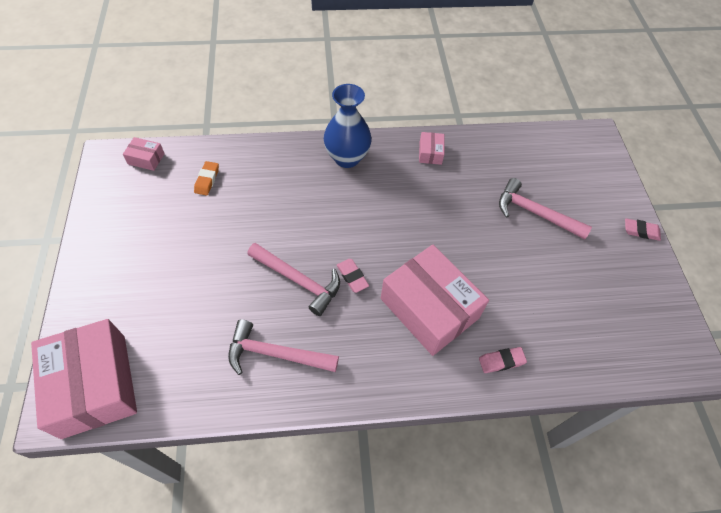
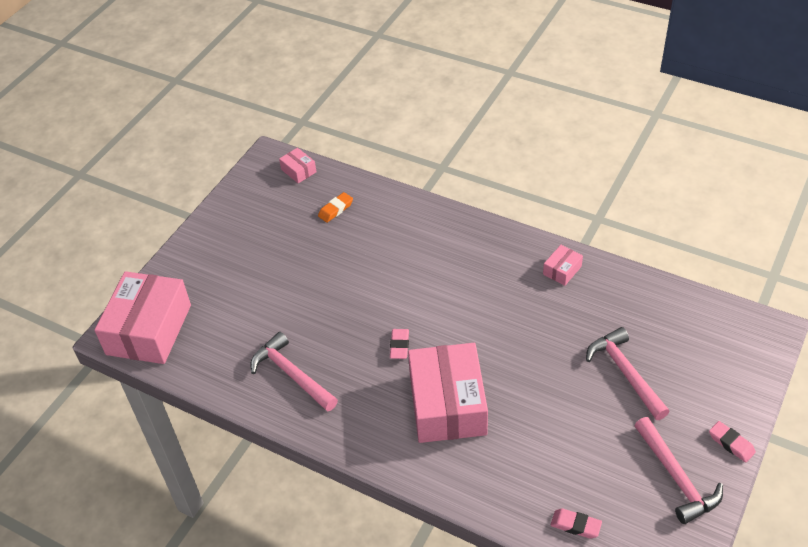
camera: 40 degrees right, 10 degrees down
pink hammer [247,243,340,316] -> pink hammer moved to [634,417,723,524]
blue vase [324,84,372,168] -> none
pink eraser [479,347,527,373] -> pink eraser moved to [551,509,602,539]

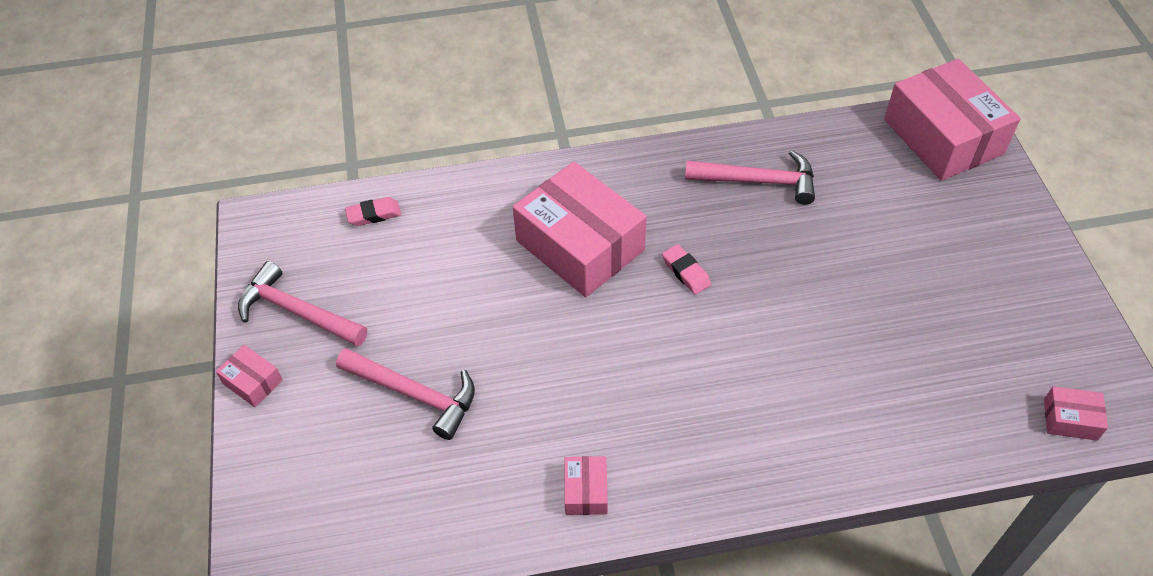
camera: 140 degrees right, 5 degrees up
orange eraser [318,192,353,223] -> none
pink eraser [709,421,756,462] -> pink box [216,345,283,407]

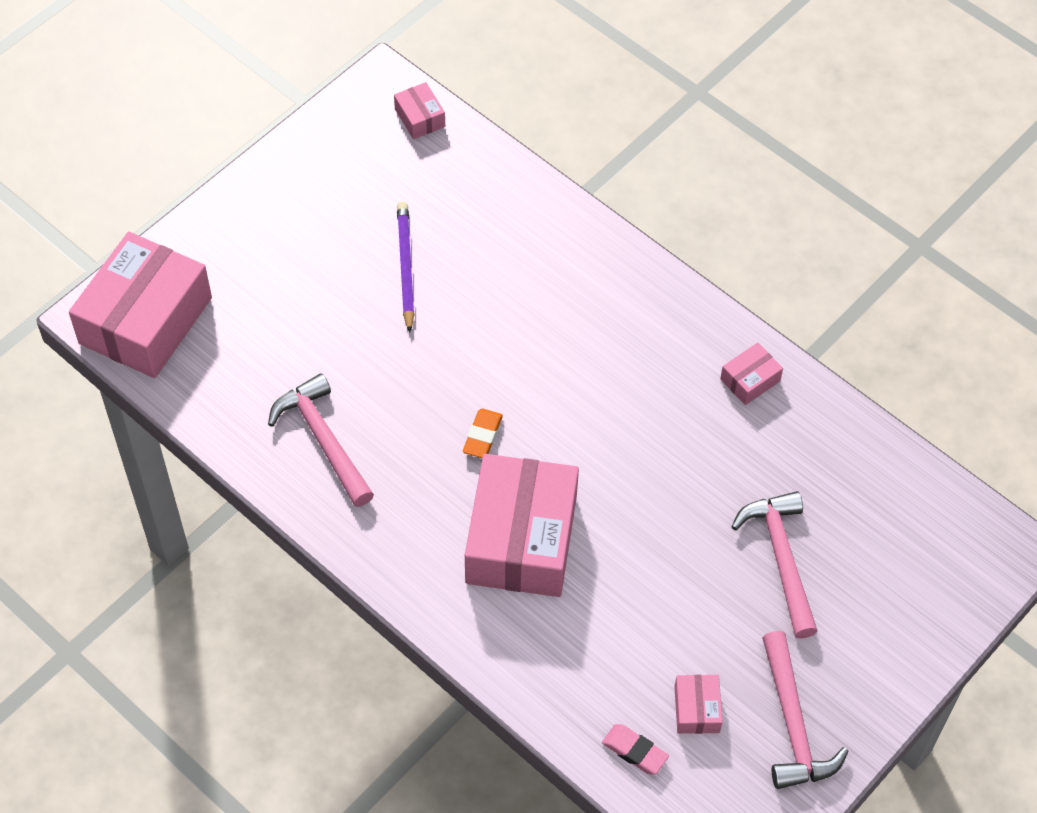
camera: 130 degrees left, 5 degrees up
pink box [216,345,283,407] -> pink box moved to [674,675,723,734]
pink eraser [662,244,711,295] -> orange eraser [463,409,503,458]
none -> purple pencil [397,202,415,333]

